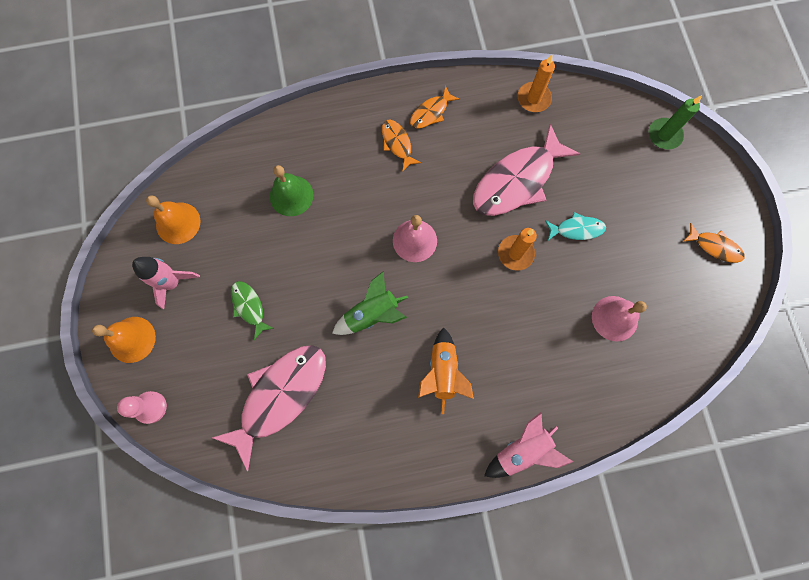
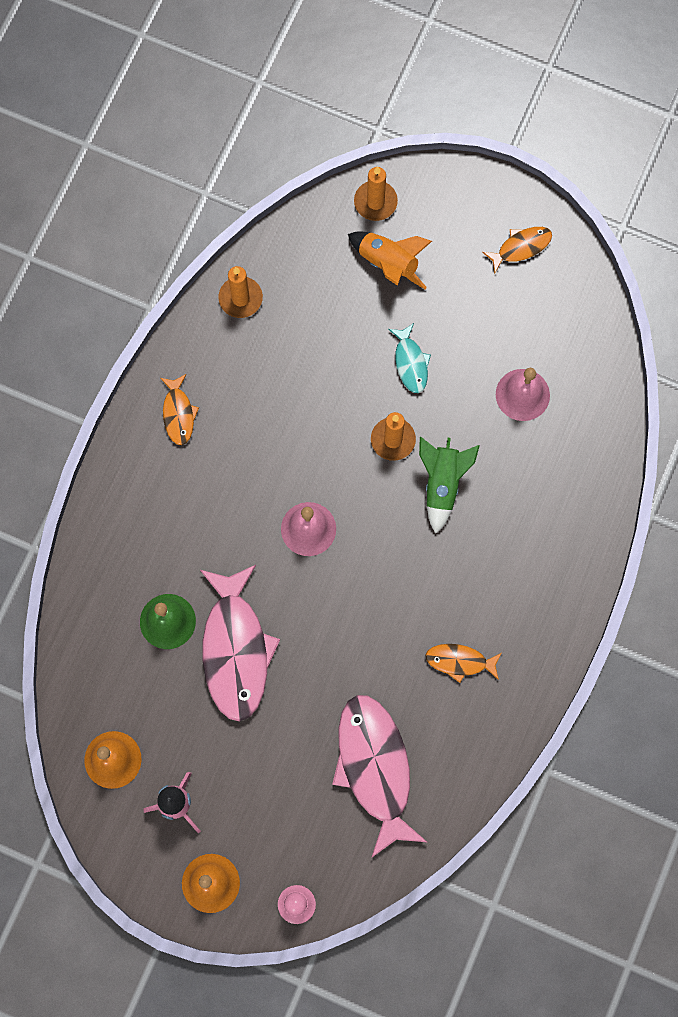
camera: 55 degrees left, 0 degrees up
green fish [231,281,274,340] -> none
green rocket [332,272,408,335] -> green rocket moved to [419,437,480,533]
orange fish [382,119,421,172] -> orange fish moved to [425,644,502,683]
orange rocket [418,328,474,414] -> orange rocket moved to [348,231,432,289]
pink fish [473,124,580,216] -> pink fish moved to [200,565,280,721]
pink rocket [484,412,573,478] -> none
turquoise fish [545,212,606,241] -> turquoise fish turned 135 degrees clockwise [388,323,431,393]
green candle [649,95,702,149] -> orange candle [354,166,398,221]

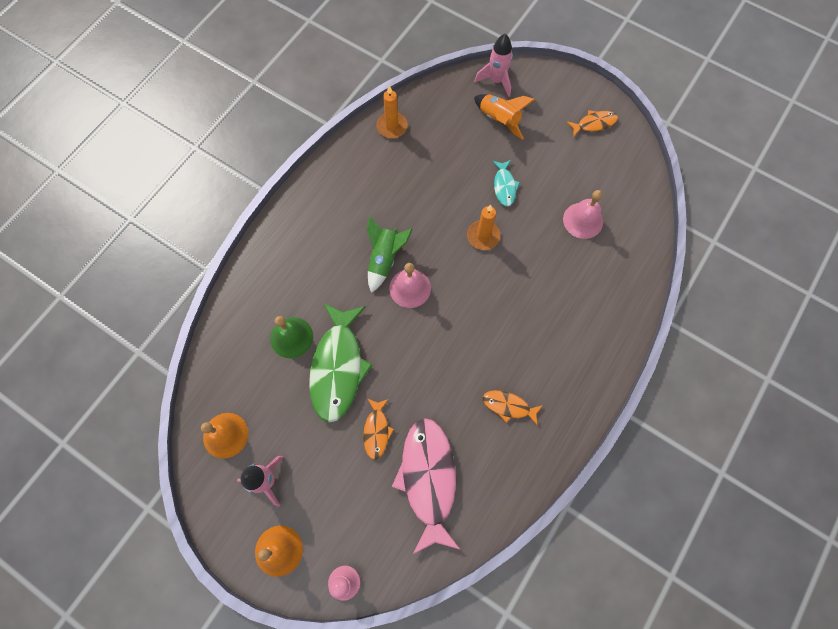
camera: 10 degrees right, 5 degrees down
orange fish [160,374,199,445] -> orange fish moved to [363,398,394,460]
pink fish [200,565,280,721] -> green fish [309,303,373,423]
orange candle [354,166,398,221] -> pink rocket [474,34,513,97]
green rocket [419,437,480,533] -> green rocket moved to [367,216,413,293]

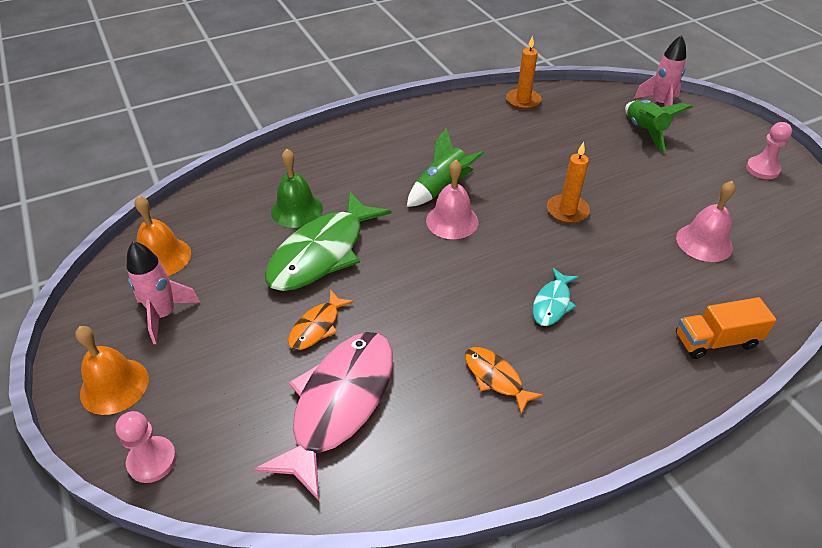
camera: 30 degrees right, 25 degrees down
orange rocket [474,94,535,140] -> green rocket [625,100,692,152]
turquoise fish [492,160,520,207] -> turquoise fish moved to [532,268,579,326]
orange fish [567,110,618,137] -> pink pawn [746,122,792,179]
none -> orange truck [676,297,776,359]

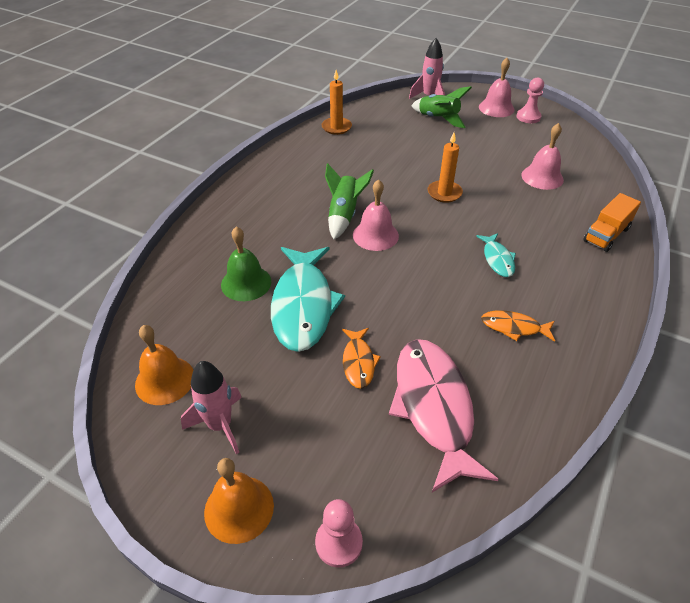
camera: 35 degrees left, 0 degrees up
green fish [265,192,391,291] -> turquoise fish [271,247,345,352]
none -> pink bell [479,58,515,117]

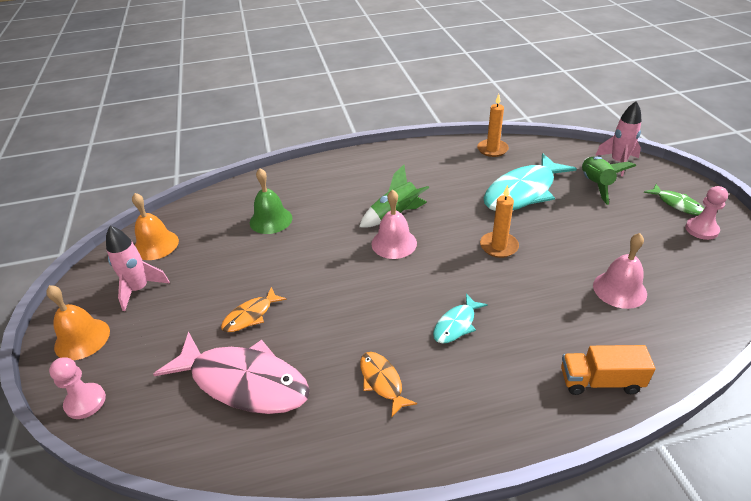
camera: 50 degrees right, 5 degrees down
turquoise fish [271,247,345,352] -> turquoise fish moved to [484,153,577,211]
pink fish [389,339,499,492] -> pink fish turned 75 degrees clockwise [153,332,310,414]
pink bell [479,58,515,117] -> green fish [644,184,704,215]

